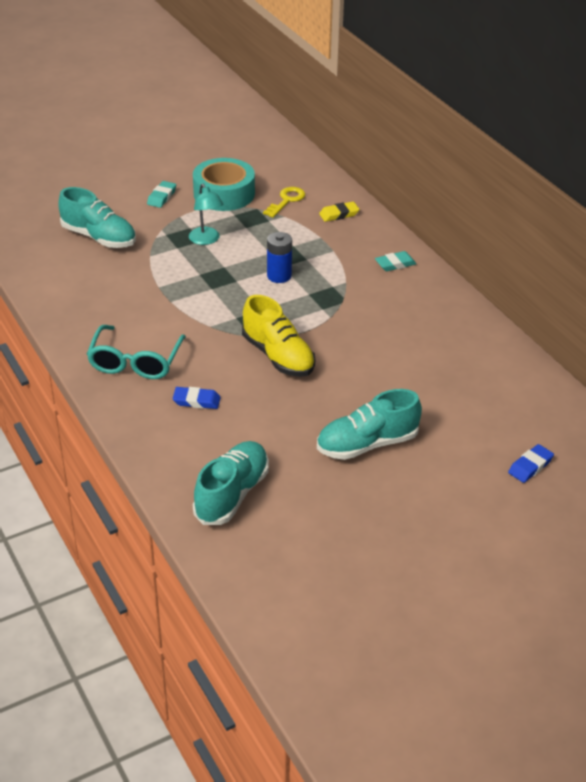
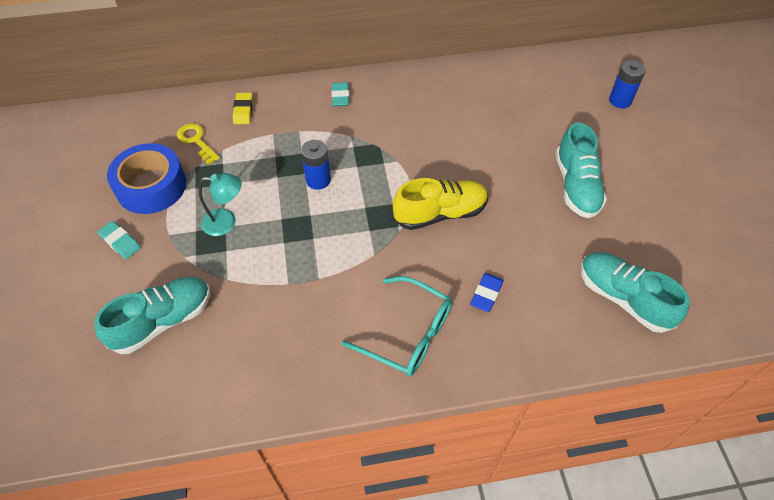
camera: 70 degrees left, 15 degrees up
turquoise tape [193,158,255,211] -> blue tape [107,143,186,214]
blue eraser [508,444,554,483] -> blue battery [609,60,646,108]

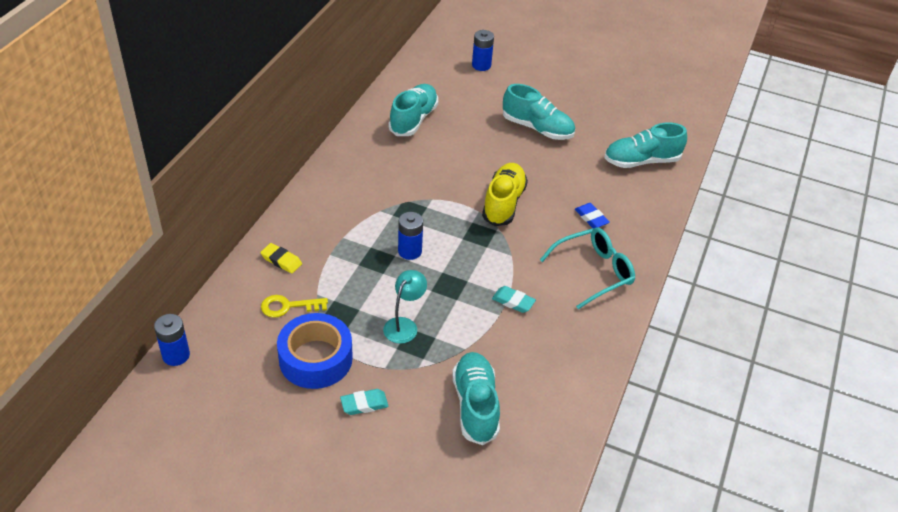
camera: 60 degrees left, 10 degrees down
turquoise eraser [332,82,349,106] -> turquoise eraser moved to [492,286,536,313]
none -> blue battery [154,314,190,366]
none -> turquoise shoe [388,84,438,136]

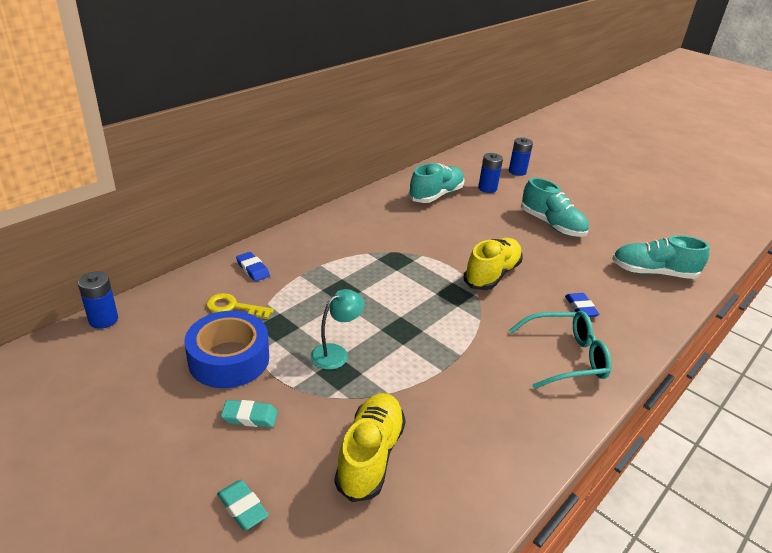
camera: 20 degrees right, 10 degrees down
yellow eraser [260,243,302,274] -> blue eraser [236,252,270,282]
blue battery [398,212,423,260] -> blue battery moved to [478,153,503,193]
turquoise shoe [452,352,500,445] -> yellow shoe [335,393,406,502]
turquoise eraser [492,286,536,313] -> turquoise eraser moved to [217,480,269,530]

